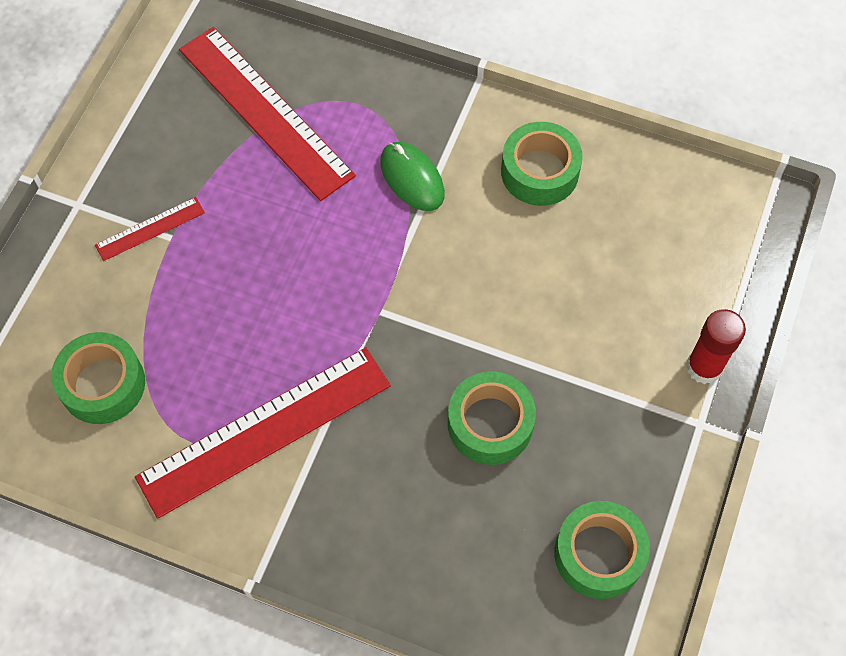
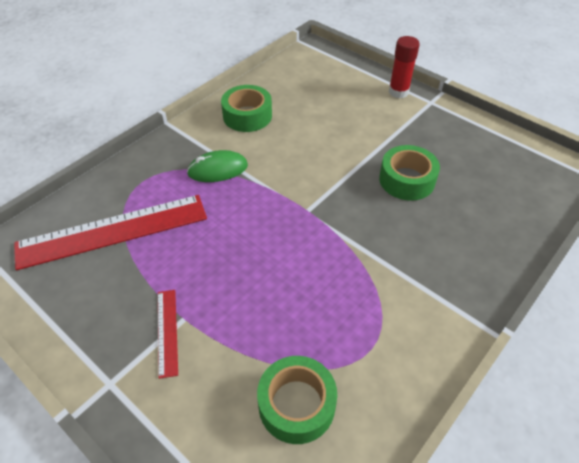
camera: 70 degrees left, 15 degrees down
red ruler [135,347,391,519] -> none
green tape [554,501,650,599] -> none

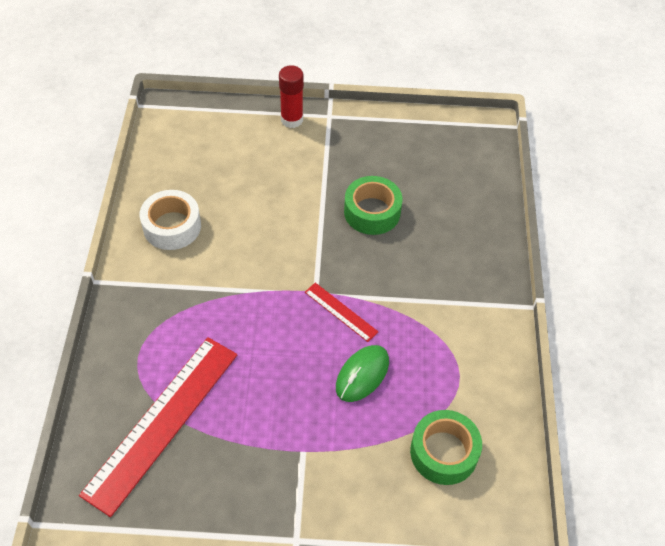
camera: 40 degrees left, 5 degrees up
red ruler [158,290,178,379] -> red ruler moved to [305,283,378,342]
green mouse [187,150,248,182] -> green mouse moved to [336,345,389,402]
green tape [221,85,272,132] -> white tape [140,190,201,250]

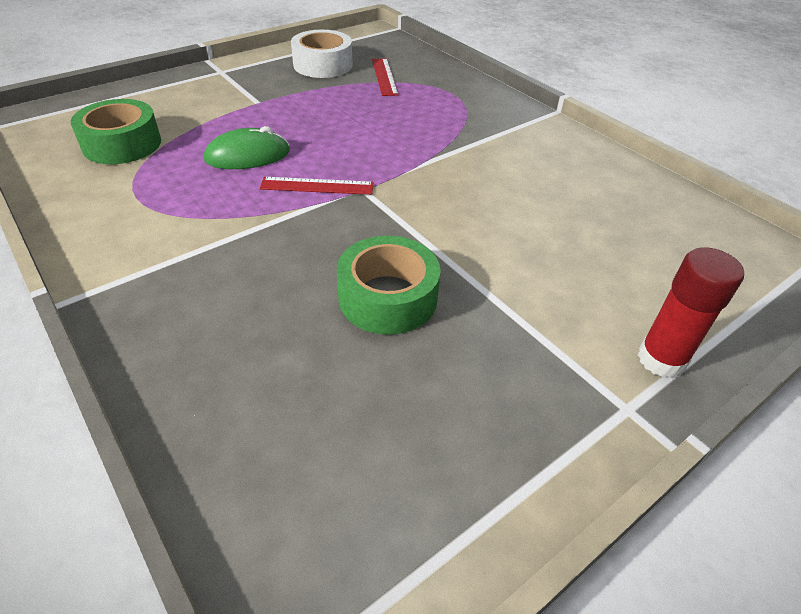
camera: 140 degrees right, 10 degrees down
red ruler [79,337,237,517] -> red ruler [372,58,399,96], size x0.45
white tape [140,190,201,250] -> white tape moved to [291,30,353,78]
green mouse [336,345,389,402] -> green mouse turned 75 degrees clockwise [204,126,290,169]

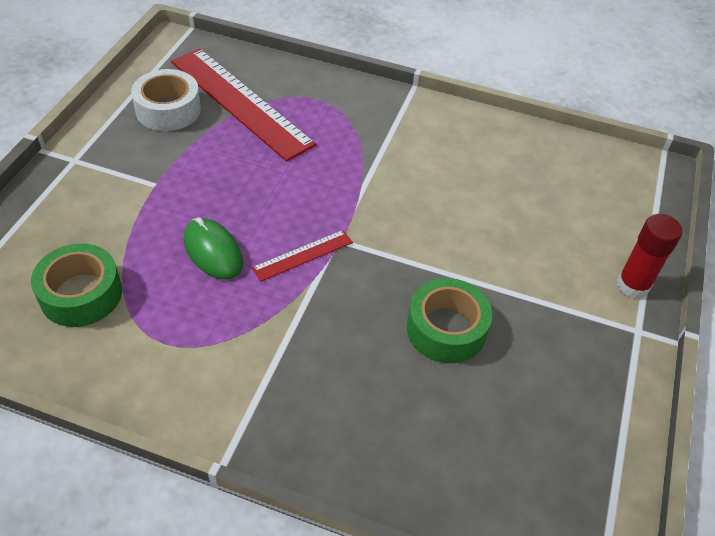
camera: 35 degrees left, 5 degrees up
green mouse [204,126,290,169] -> green mouse turned 75 degrees counterclockwise [184,217,243,280]
red ruler [372,58,399,96] -> red ruler [171,48,316,161], size x2.21

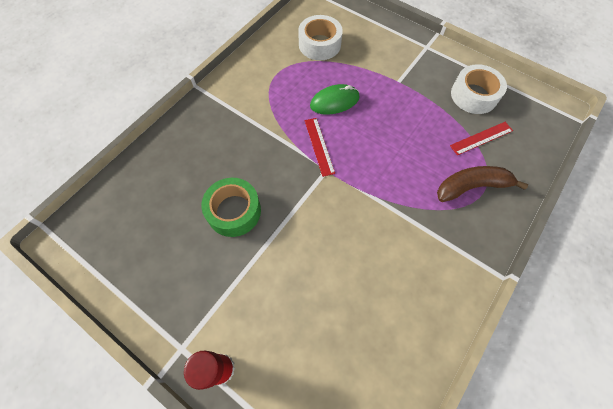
camera: 110 degrees right, 15 degrees up
green tape [31,243,122,327] -> white tape [298,15,343,60]
red ruler [171,48,316,161] -> red ruler [450,122,513,155], size x0.45
none -> brown banana [437,166,528,202]

